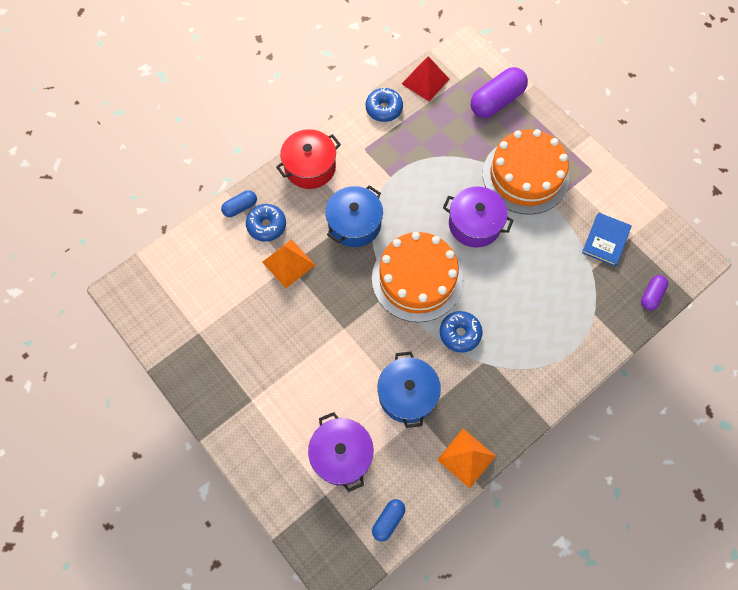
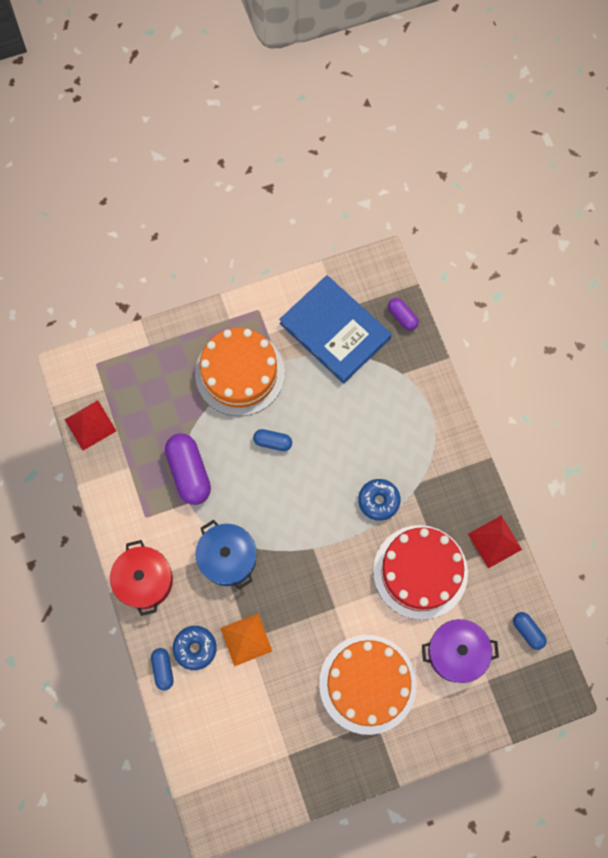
camera: 70 degrees left, 5 degrees up
blue donut [365,88,403,122] -> none
orange cake [372,232,463,322] -> orange cake moved to [319,635,417,735]
blue pot [377,352,441,428] -> red cake [373,525,468,620]
orange pyramid [437,429,496,488] -> red pyramid [468,516,522,569]
purple pot [443,186,514,248] -> blue capsule [253,429,292,451]
purple capsule [471,67,528,118] -> purple capsule moved to [165,434,211,505]
blue book [582,212,632,266] -> blue book [279,275,391,384], size x1.95

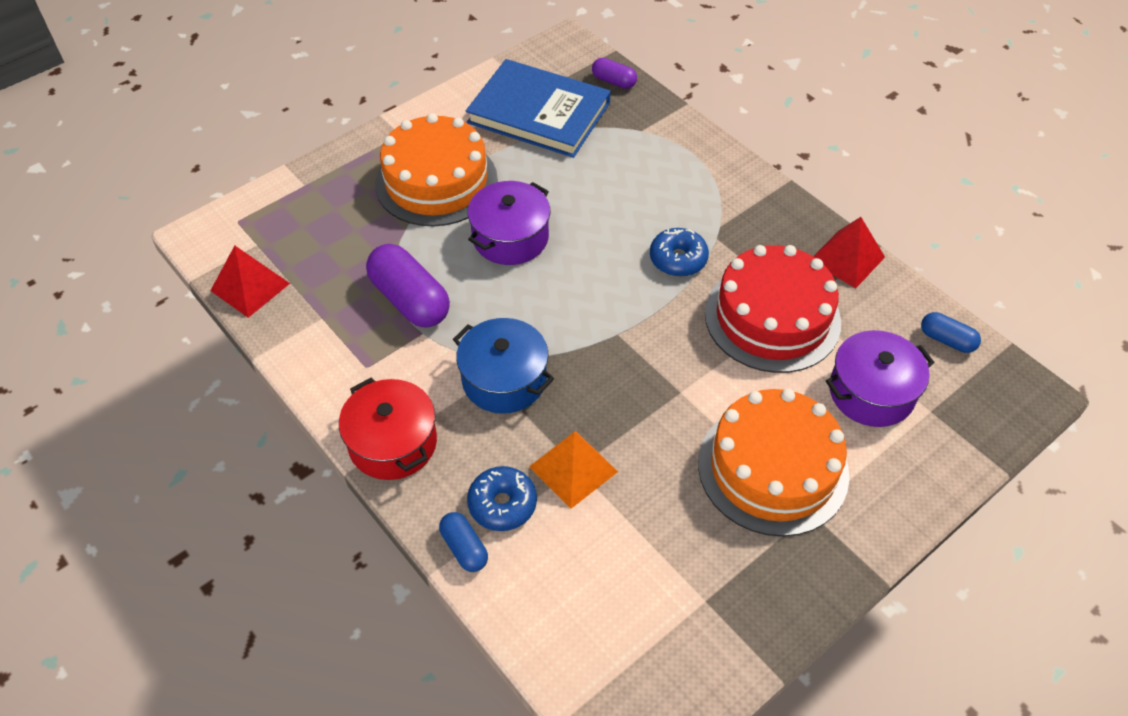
camera: 20 degrees left, 20 degrees down
blue capsule [253,429,292,451] -> purple pot [468,181,550,265]

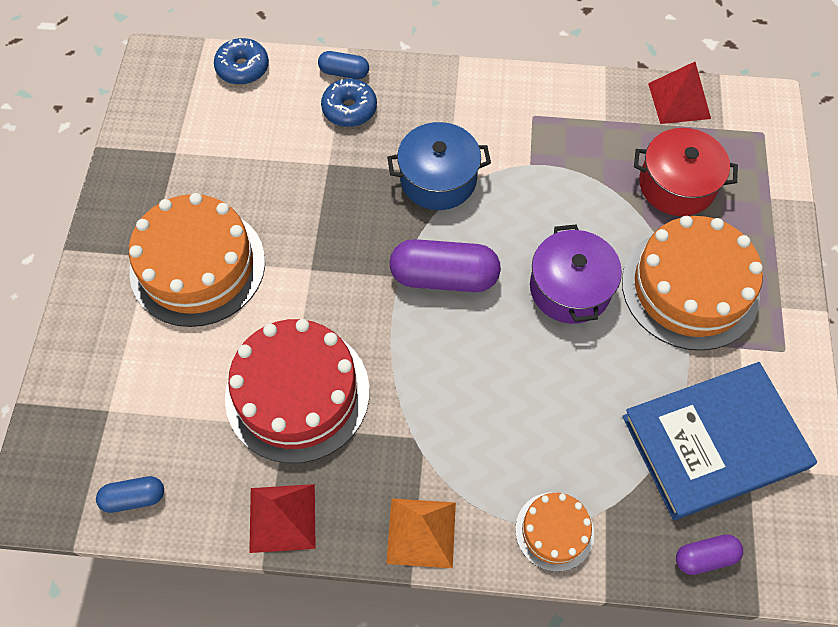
camera: 135 degrees right, 10 degrees up
red pot [339,378,437,480] -> red pot moved to [634,128,738,216]
purple capsule [366,244,450,328] -> purple capsule moved to [390,239,501,292]
orange pyramid [529,431,618,509] -> orange pyramid moved to [386,498,456,568]
blue donut [650,228,709,277] -> blue donut moved to [214,38,269,85]
purple pot [826,330,935,427] -> none
none -> orange cake [515,492,594,572]

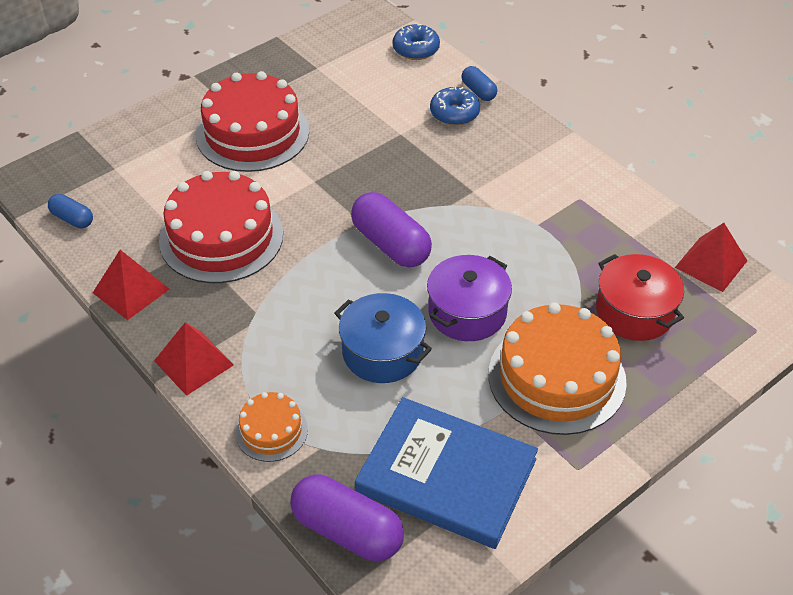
camera: 45 degrees right, 15 degrees down
orange cake [129,193,265,327] -> red cake [196,71,309,172]
orange pyramid [386,498,456,568] -> red pyramid [154,322,234,396]
blue pot [387,122,491,210] -> blue pot moved to [335,293,432,383]
purple capsule [676,534,743,575] -> purple capsule [290,474,404,561], size x1.86

